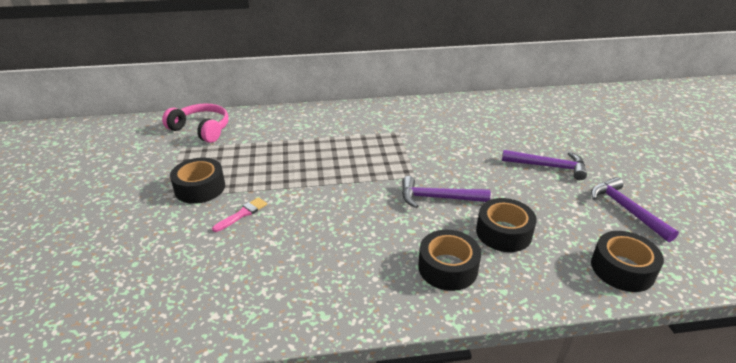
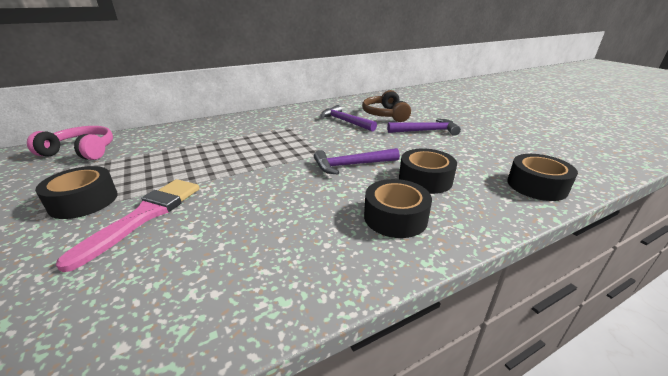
camera: 20 degrees left, 5 degrees down
pink brush [212,197,267,232] -> pink brush [56,179,200,272], size x1.96
purple hammer [591,177,679,242] -> purple hammer moved to [321,105,377,132]
none -> brown headphones [362,90,411,122]

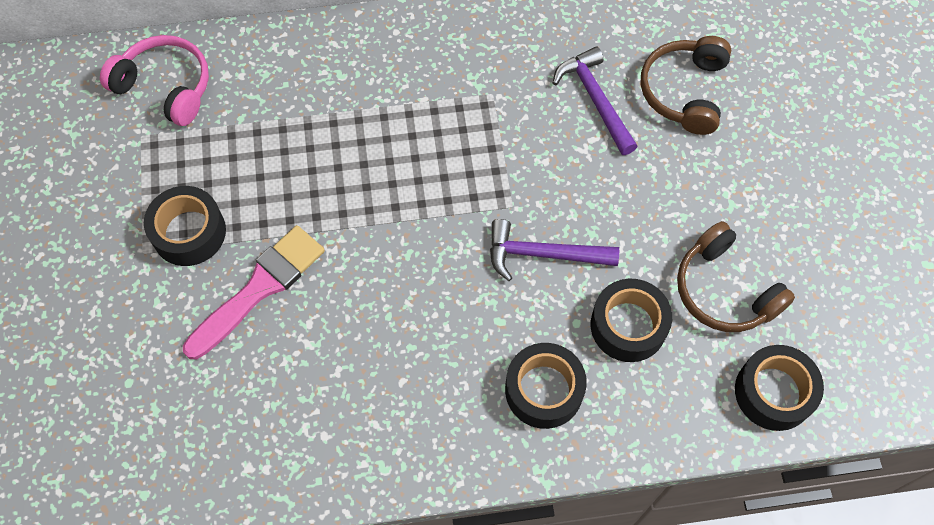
camera: 20 degrees right, 35 degrees up
purple hammer [387,118,461,136] -> none
none -> brown headphones [677,221,795,332]

